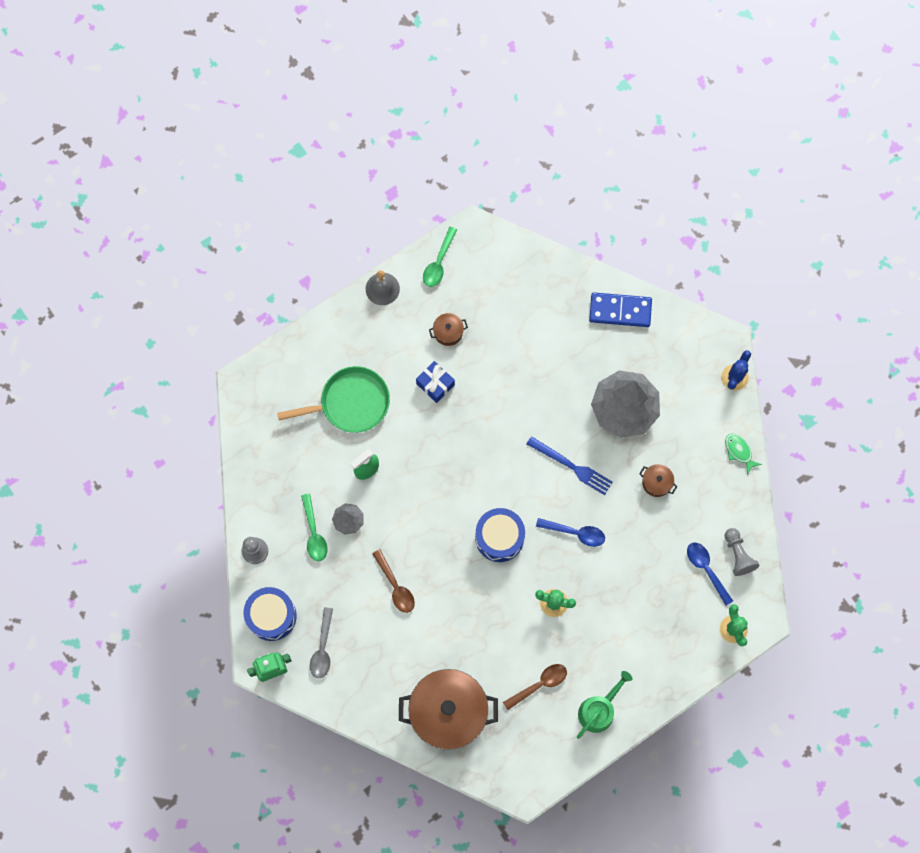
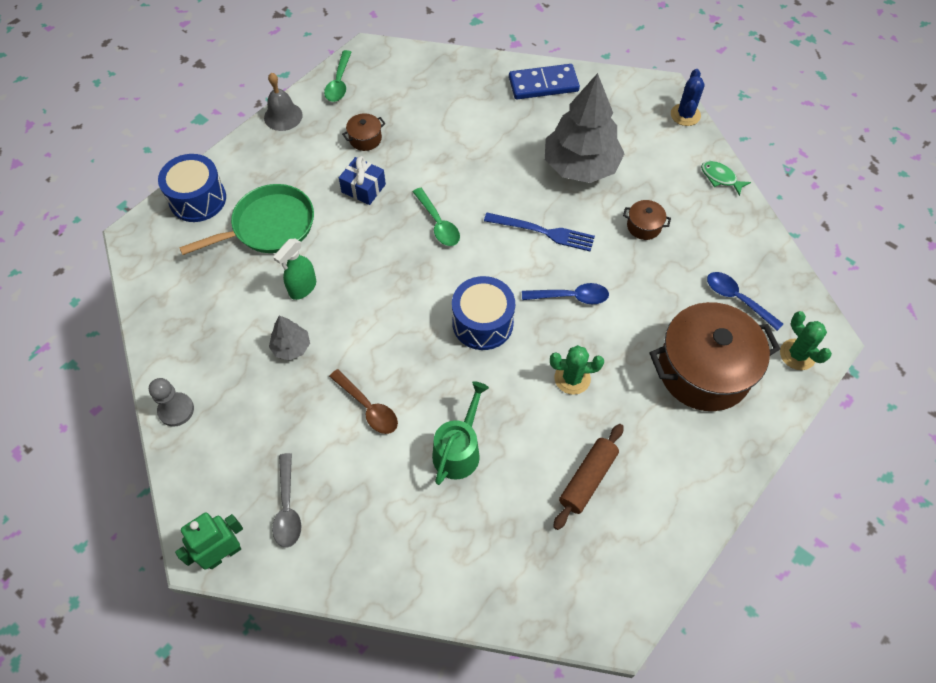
camera: 15 degrees left, 15 degrees down
blue drum [244,587,297,641] -> blue drum moved to [158,154,226,222]
green spoon [301,494,328,561] -> green spoon moved to [413,188,460,246]
brown pot [399,669,498,750] -> brown pot moved to [649,302,780,411]
brown spoon [503,664,567,710] -> brown rolling pin [553,424,624,530]
green watering can [577,671,632,739] -> green watering can moved to [432,381,489,485]
grey pawn [725,528,760,576] -> none

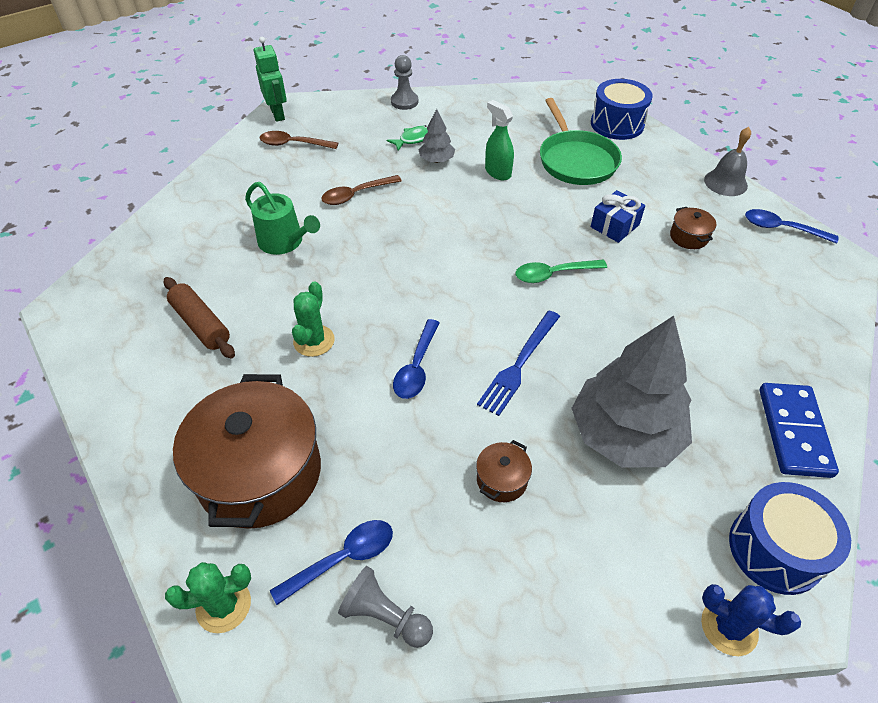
camera: 105 degrees right, 10 degrees down
grey spoon [272,453,301,548] -> brown spoon [259,131,338,149]
green spoon [324,50,352,102] -> blue spoon [745,209,839,244]
blue drum [452,276,515,350] -> blue drum moved to [729,482,851,595]
green fish [701,161,751,196] -> green fish moved to [387,125,428,151]
none -> grey pawn [338,566,433,648]

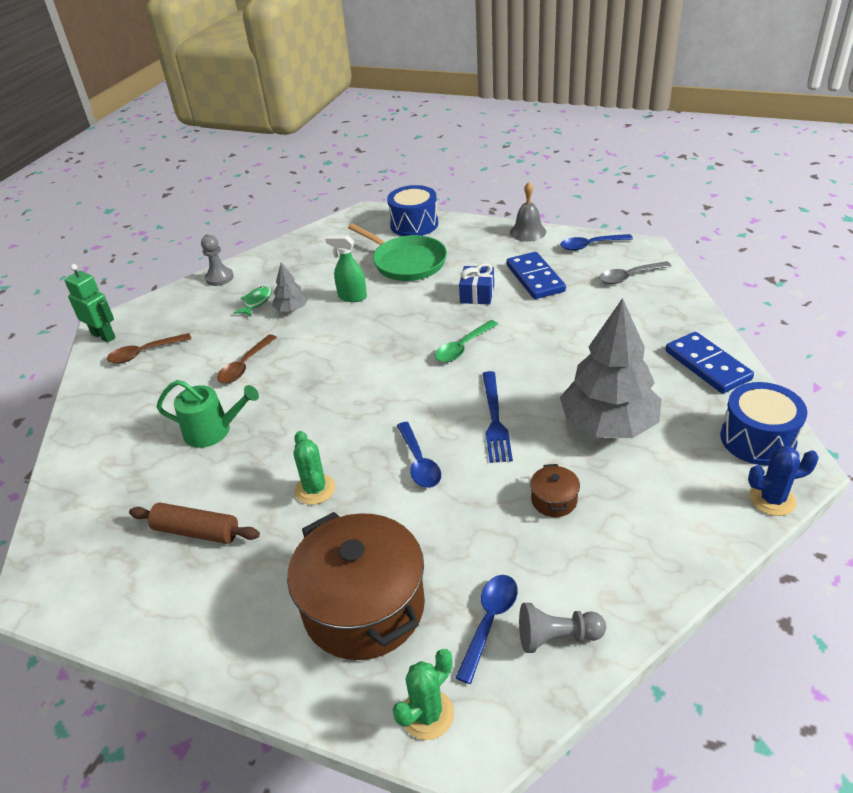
camera: 30 degrees left, 10 degrees down
brown pot [670,207,716,249] -> blue domino [506,252,566,299]
none -> grey spoon [599,261,672,284]

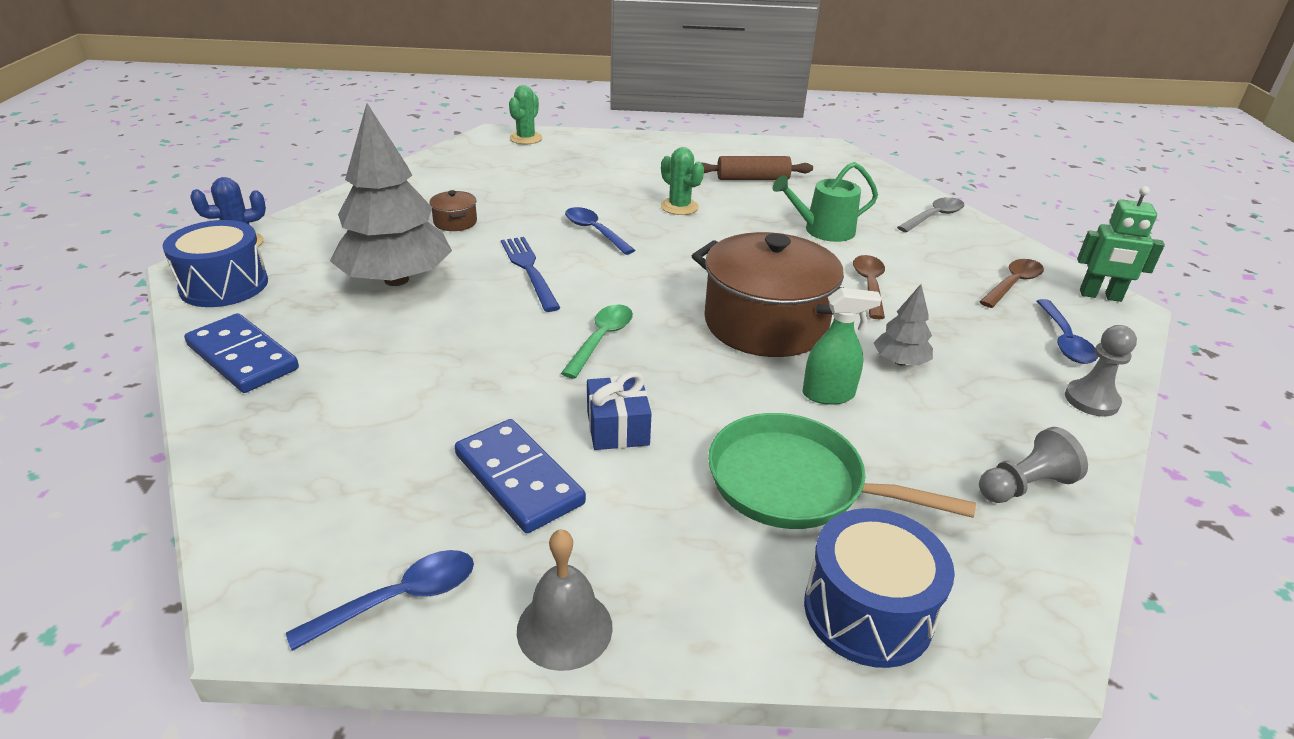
camera: 155 degrees right, 5 degrees down
green fish [234,286,272,317] -> none
brown pot [287,512,425,660] -> brown pot moved to [692,232,844,357]
blue spoon [455,575,518,684] -> blue spoon moved to [1037,299,1098,364]
grey pawn [519,603,606,653] -> grey pawn moved to [979,427,1088,503]
grey spoon [599,261,672,284] -> grey spoon moved to [897,197,964,233]

